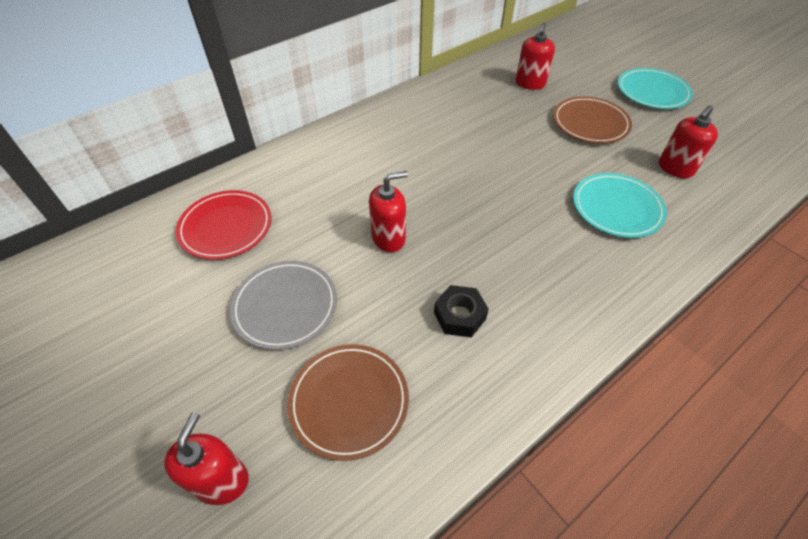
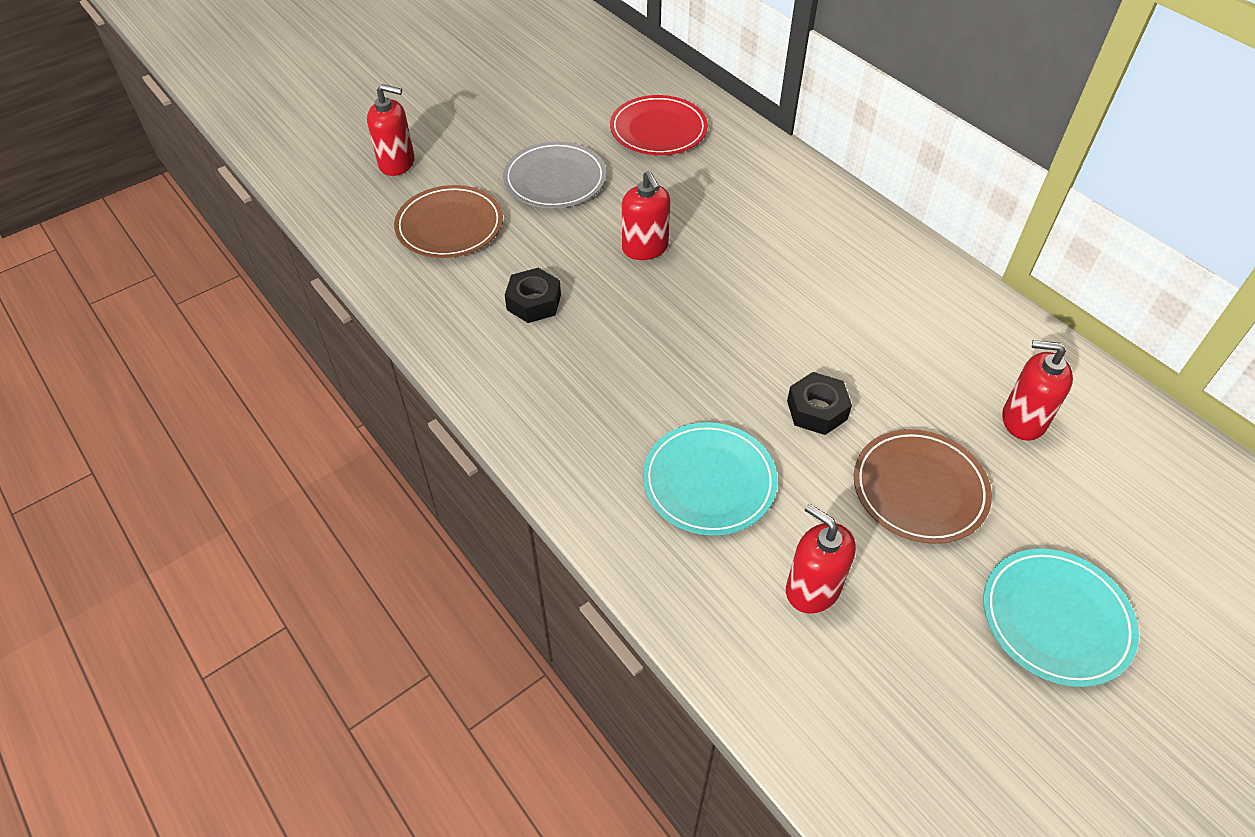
camera: 90 degrees right, 0 degrees up
none -> black nut [787,372,852,435]

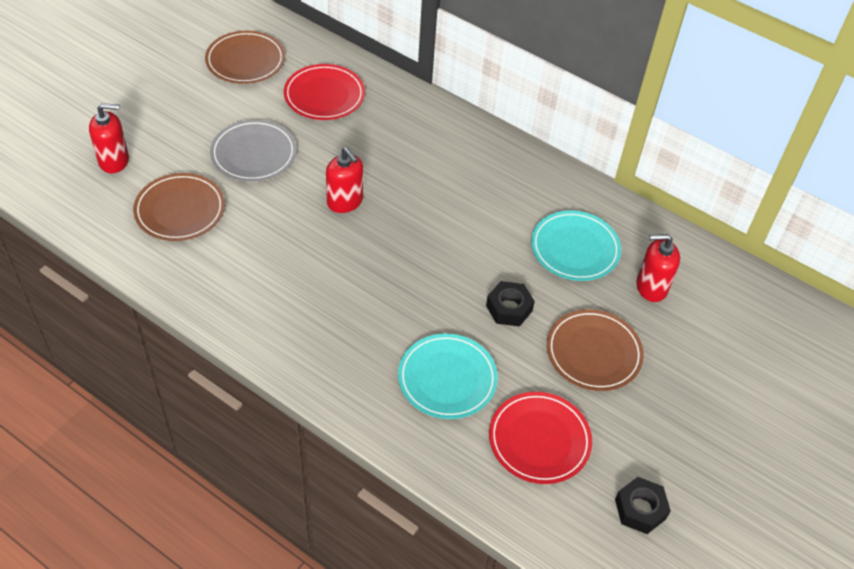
camera: 20 degrees left, 0 degrees up
black nut [505,268,561,323] -> black nut moved to [615,477,671,534]
red soap dispenser [786,504,856,614] -> red plate [489,392,592,484]
turquoise plate [983,549,1139,687] -> turquoise plate moved to [531,211,621,281]
none -> brown plate [205,31,285,84]

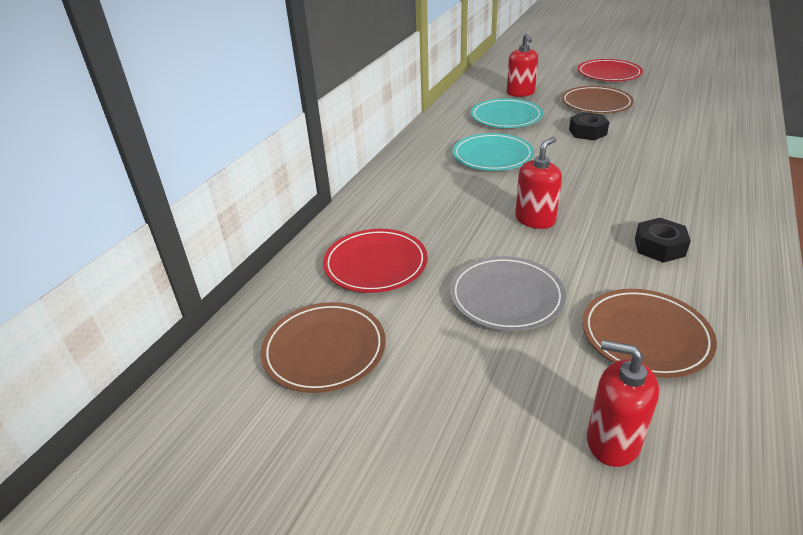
camera: 95 degrees left, 15 degrees down
red soap dispenser [89,103,129,173] -> red soap dispenser turned 45 degrees counterclockwise [587,340,659,467]
turquoise plate [398,334,498,419] -> turquoise plate moved to [453,133,534,171]
red plate [489,392,592,484] -> red plate moved to [577,59,643,81]
black nut [615,477,671,534] -> black nut moved to [635,218,691,263]

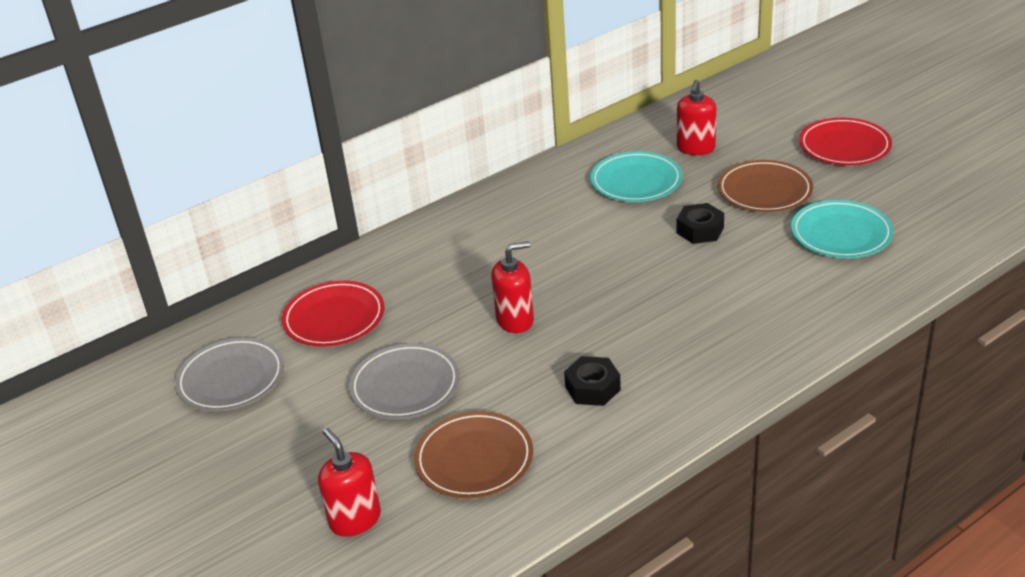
camera: 30 degrees right, 0 degrees up
brown plate [261,302,386,393] -> grey plate [175,338,284,411]
turquoise plate [453,133,534,171] -> turquoise plate moved to [791,200,894,258]

